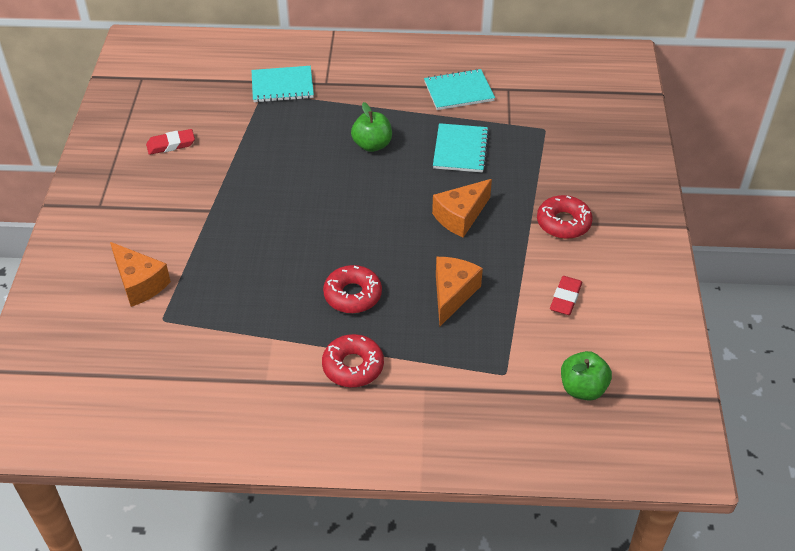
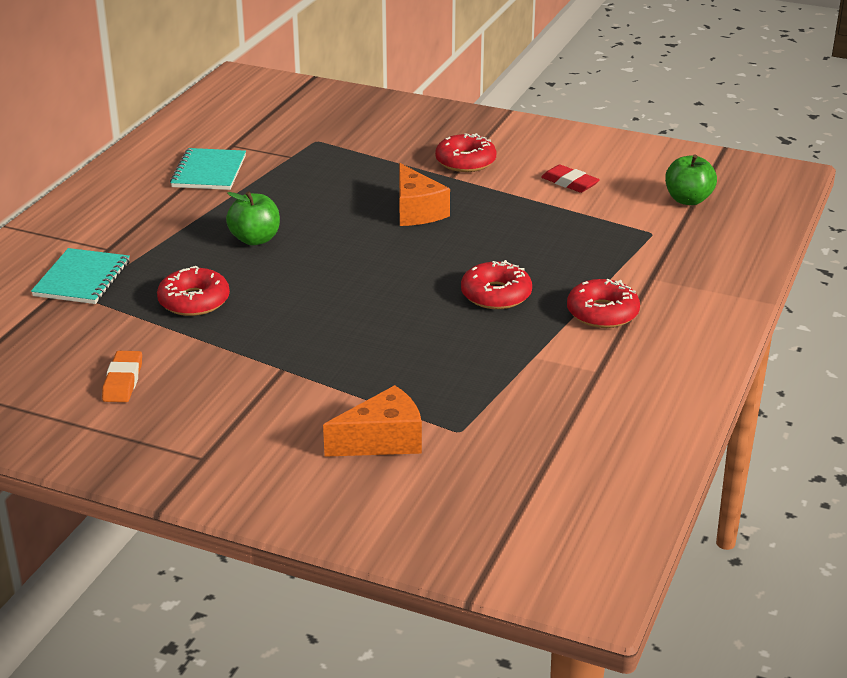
camera: 70 degrees left, 15 degrees down
red eraser [146,129,195,155] -> orange eraser [102,351,142,402]
turquoise notebook [433,123,489,173] -> none
orange cheese [436,257,483,327] -> none
none -> red donut [157,266,230,316]

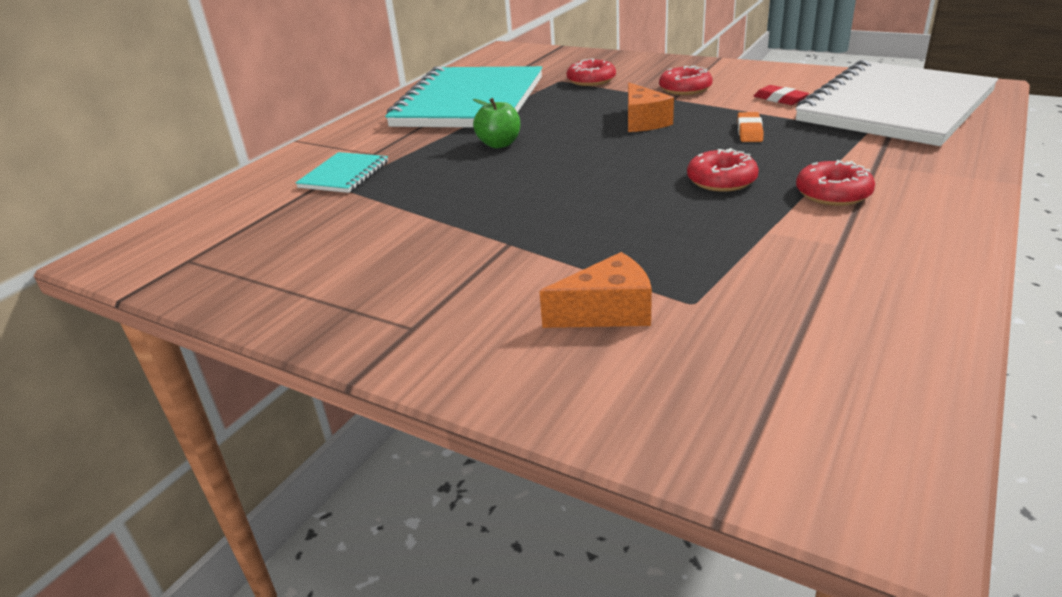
camera: 10 degrees right, 0 degrees up
orange eraser [102,351,142,402] -> orange eraser moved to [737,112,763,142]
red donut [157,266,230,316] -> red donut moved to [567,58,616,86]
turquoise notebook [170,148,246,190] -> turquoise notebook [385,66,542,128], size x2.38
green apple [665,154,717,205] -> white notebook [795,60,998,146]

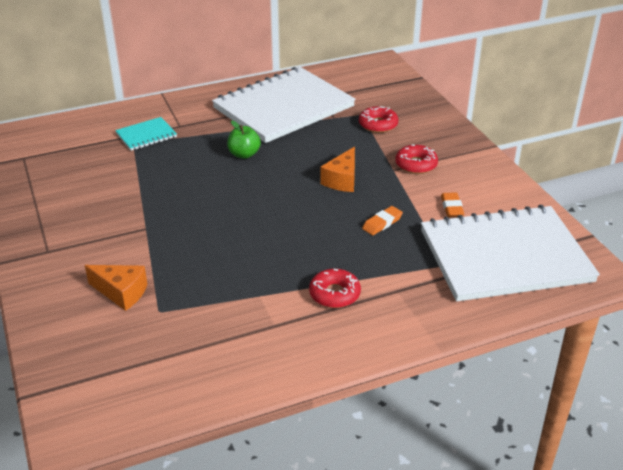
camera: 35 degrees right, 5 degrees up
turquoise notebook [385,66,542,128] -> white notebook [212,67,356,143]
red donut [687,148,759,192] -> none
red eraser [754,85,809,105] -> orange eraser [441,192,464,217]

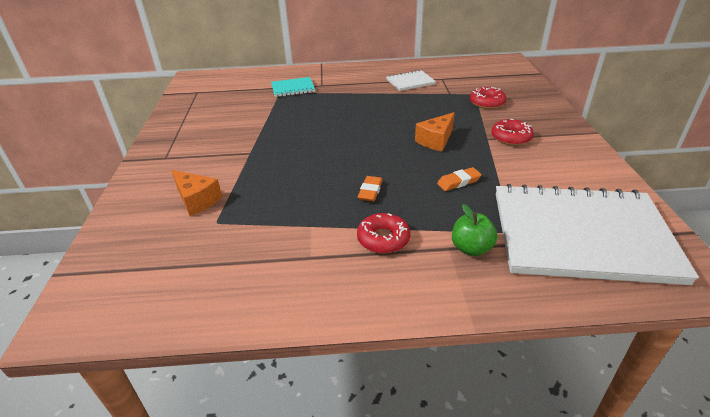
camera: 20 degrees right, 0 degrees up
white notebook [212,67,356,143] -> white notebook [387,70,436,91], size x0.42
green apple [227,121,261,159] -> green apple moved to [452,204,498,256]
orange eraser [441,192,464,217] -> orange eraser moved to [358,176,383,202]

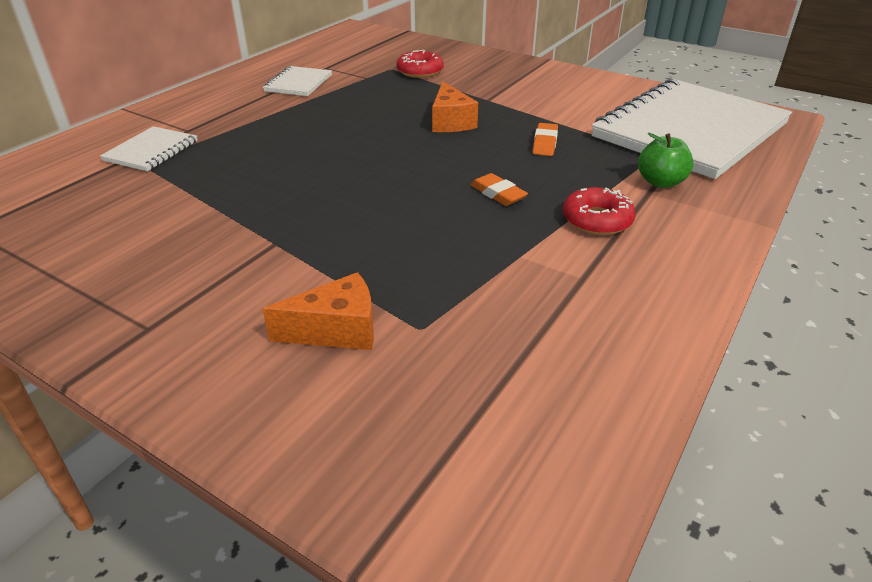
camera: 55 degrees left, 0 degrees up
turquoise notebook [271,77,315,97] -> white notebook [100,126,198,171]
red donut [491,119,534,146] -> none

